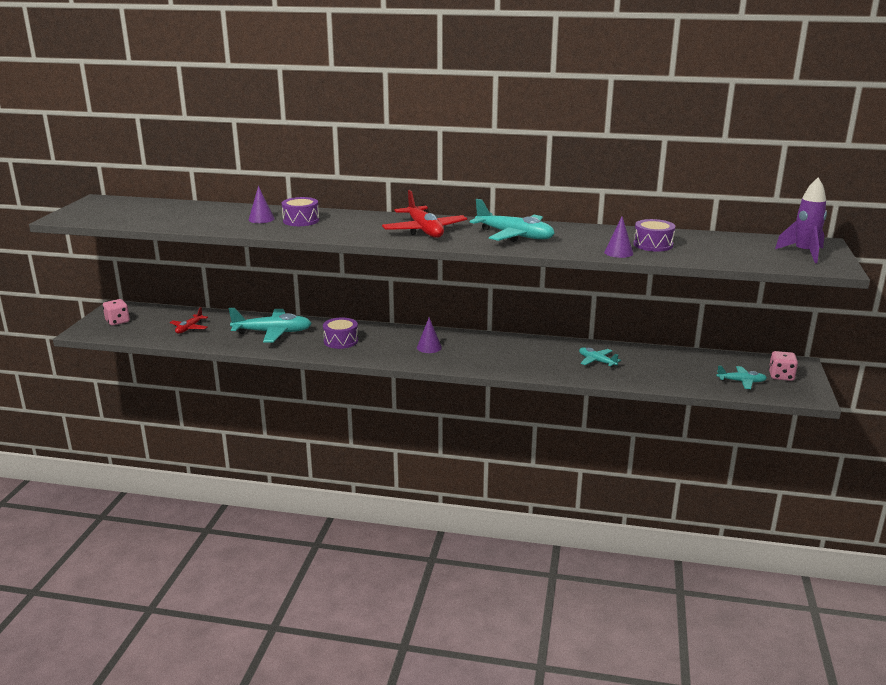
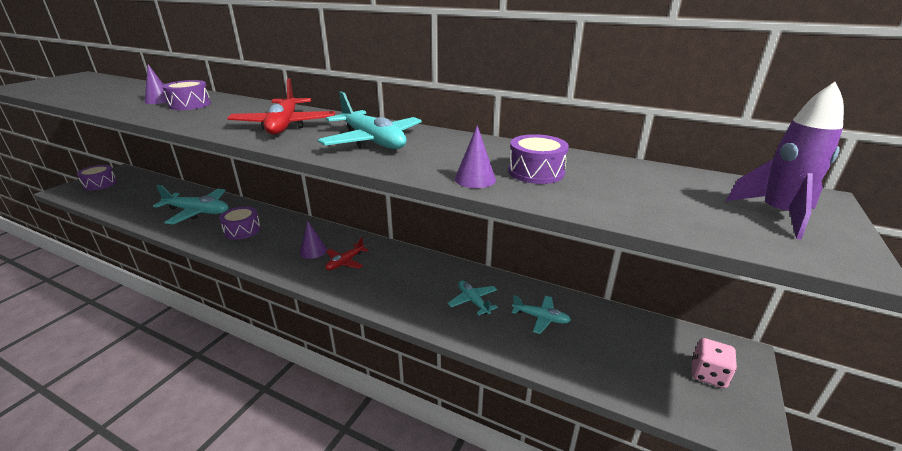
camera: 15 degrees right, 5 degrees up
pink dice [103,299,130,326] -> purple drum [76,165,117,190]
red plane [170,307,208,334] -> red plane moved to [325,238,368,270]
turquoise plane [717,366,767,389] -> turquoise plane moved to [512,295,571,334]

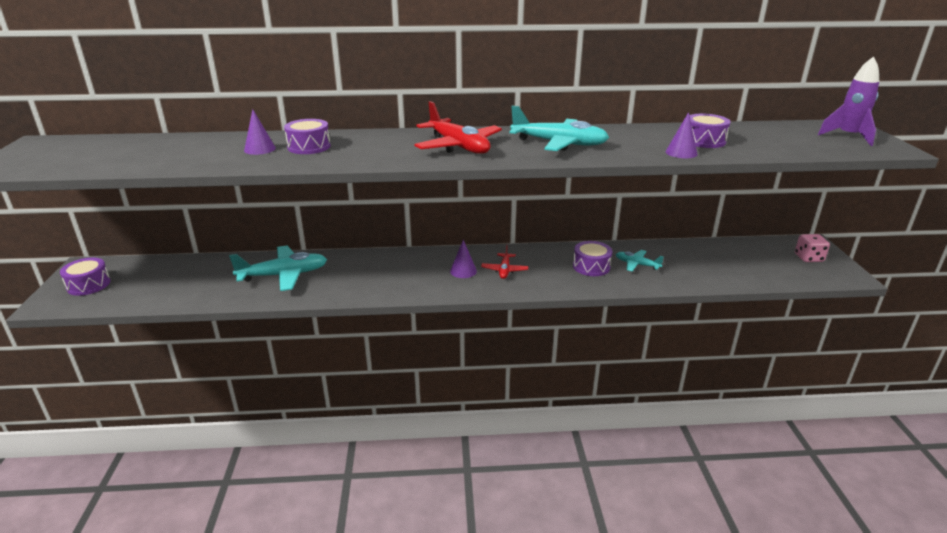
camera: 30 degrees left, 0 degrees up
purple drum [219,206,261,240] -> purple drum moved to [573,241,612,276]
turquoise plane [512,295,571,334] -> none

